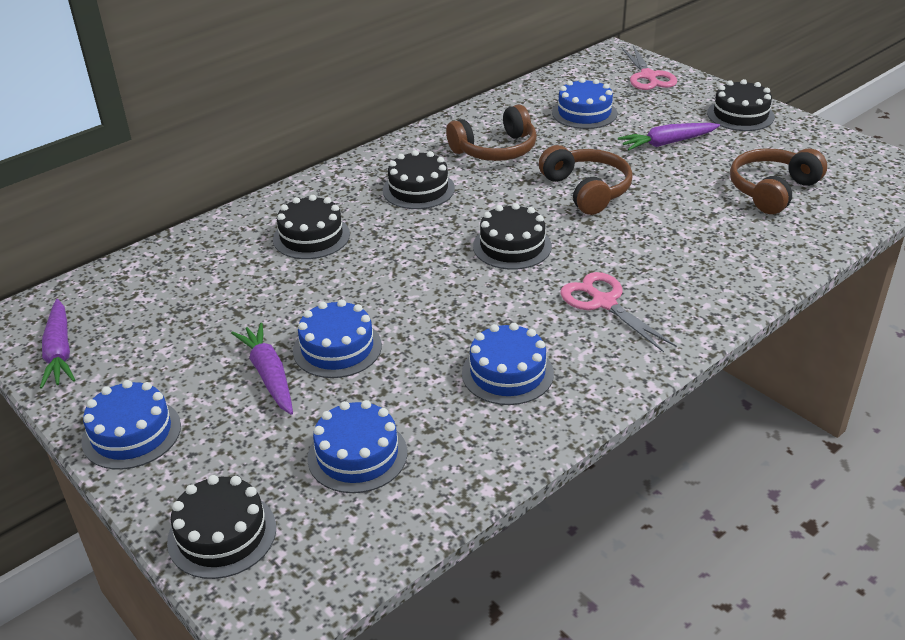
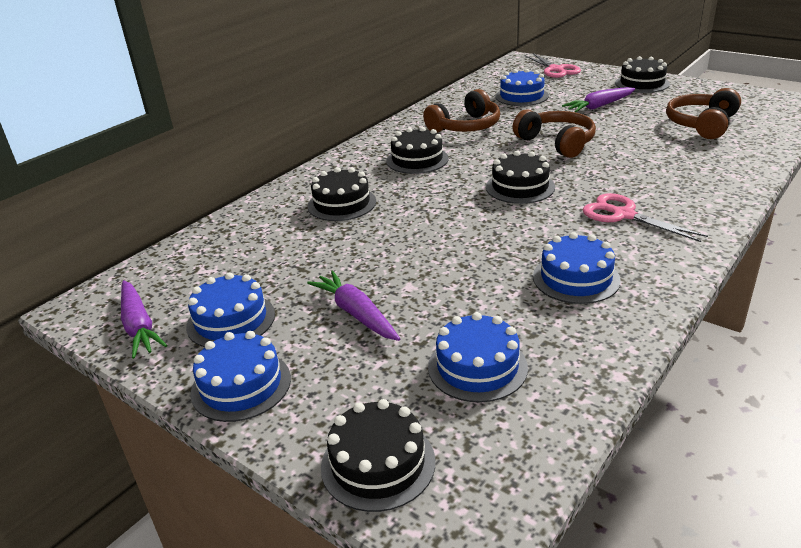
camera: 10 degrees left, 5 degrees down
blue cake [293,299,382,378] -> blue cake moved to [186,272,275,347]

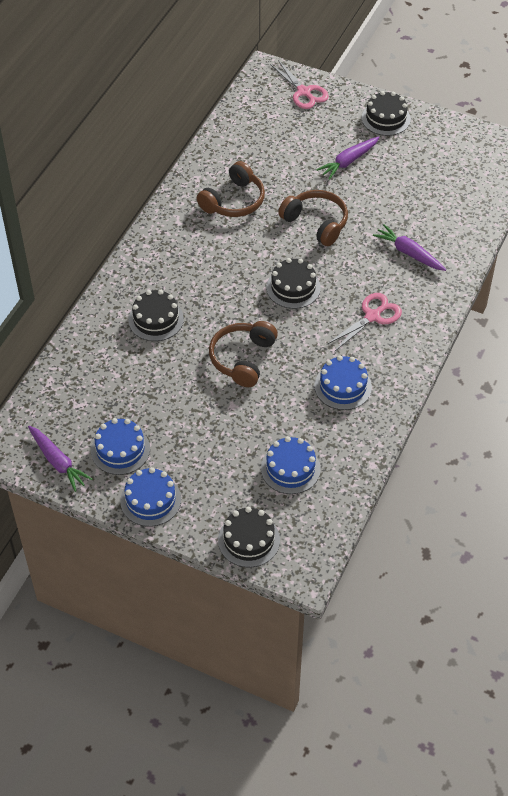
camera: 15 degrees left, 20 degrees up
purple carrot [307,271,400,341] -> purple carrot moved to [373,224,446,271]
black cake [386,127,448,174] -> none
blue cake [495,69,549,106] -> none
pink scissors [583,193,708,242] -> pink scissors turned 105 degrees clockwise [326,293,402,352]
brown headphones [666,88,741,139] -> brown headphones moved to [209,321,278,387]

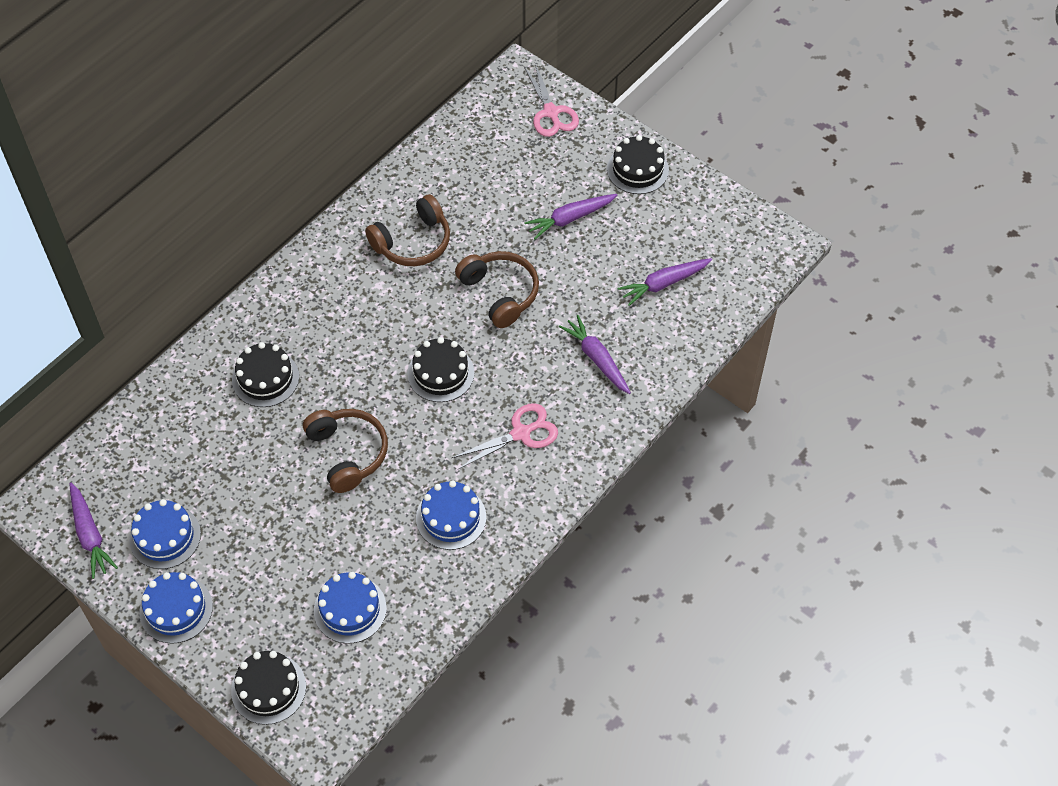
camera: 15 degrees right, 5 degrees up
brown headphones [209,321,278,387] -> brown headphones turned 120 degrees clockwise [303,409,388,493]
none -> purple carrot [618,258,712,306]

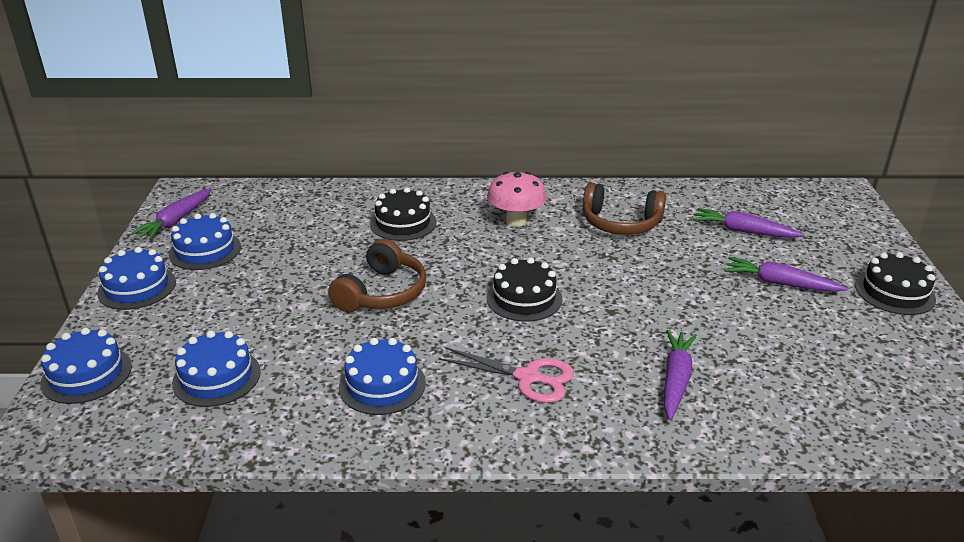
camera: 50 degrees right, 25 degrees down
black cake [231,651,306,725] -> blue cake [40,328,132,404]
brown headphones [455,251,539,328] -> none
pink scissors [524,63,579,137] -> none
purple carrot [618,258,712,306] -> purple carrot moved to [693,208,804,238]
none -> pink mushroom [487,172,547,227]

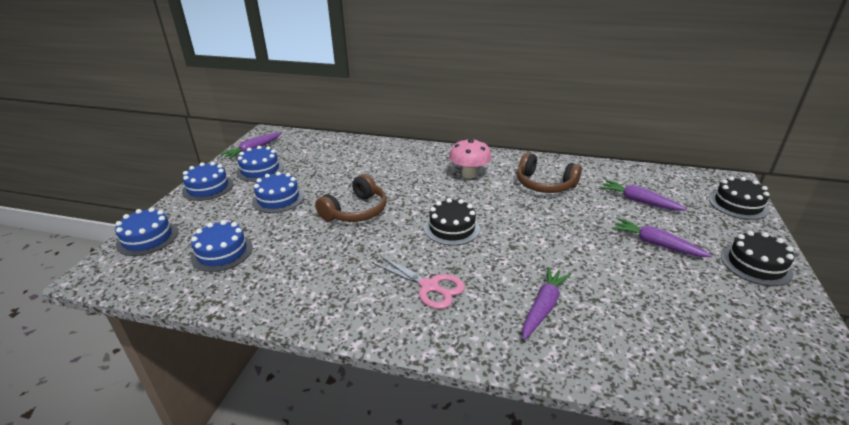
camera: 15 degrees right, 0 degrees up
blue cake [339,338,426,415] -> blue cake moved to [252,172,304,213]
black cake [370,187,436,241] -> black cake moved to [709,176,770,220]

